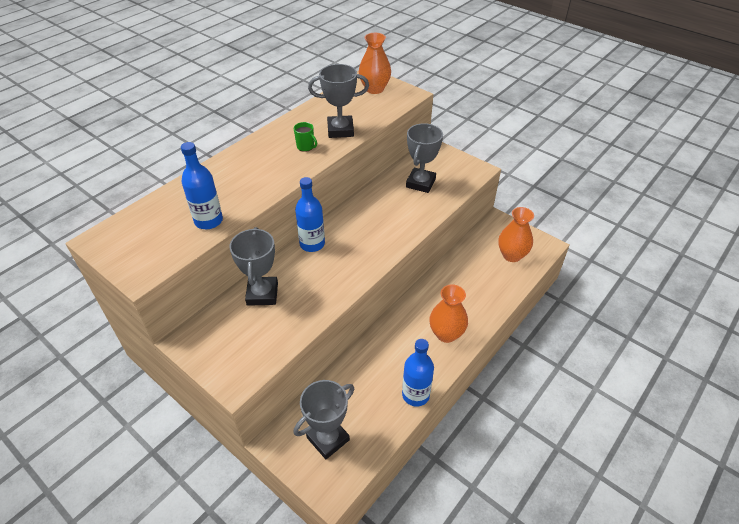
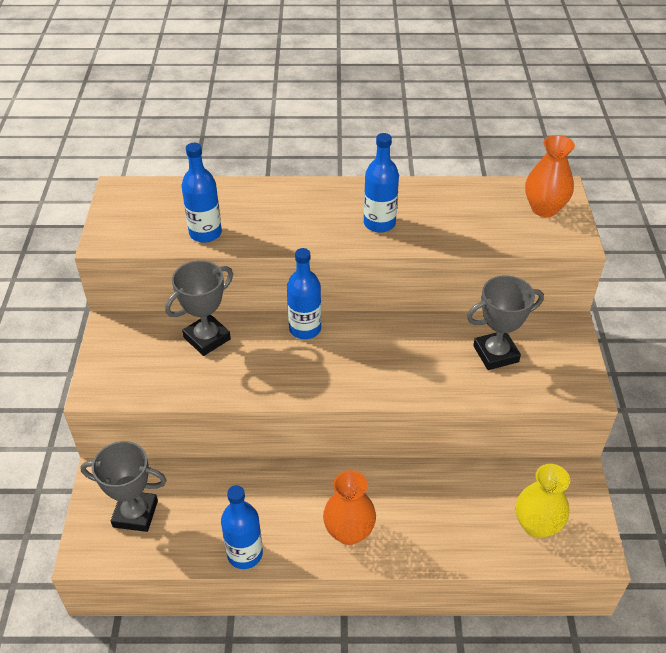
camera: 50 degrees right, 0 degrees up
green mug [294,122,317,152] -> blue bottle [364,133,399,233]
grey trophy [308,64,369,138] -> none
orange vase [498,207,534,262] -> yellow vase [516,464,570,538]

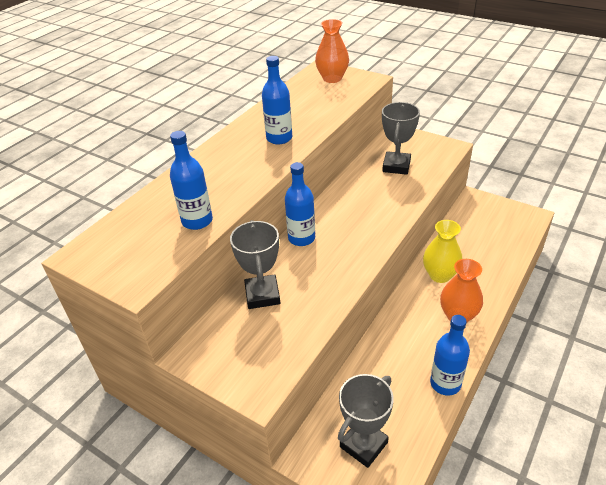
camera: 55 degrees left, 5 degrees down
yellow vase [516,464,570,538] -> yellow vase moved to [423,220,462,283]

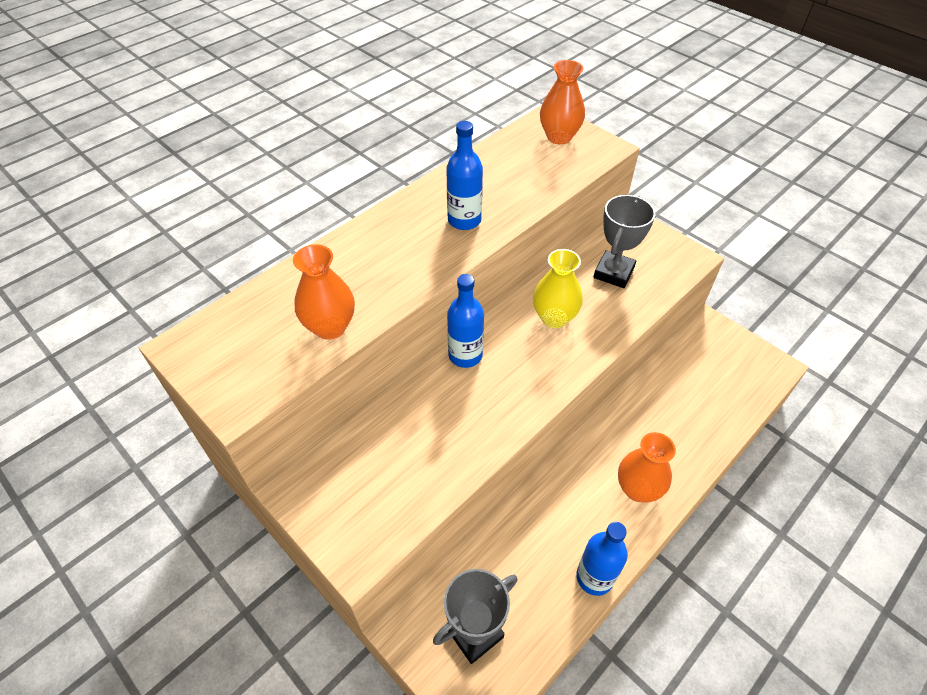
camera: 10 degrees right, 10 degrees up
blue bottle [170,131,213,230] -> orange vase [293,244,355,340]
grey trophy [230,220,280,309] -> none
yellow vase [423,220,462,283] -> yellow vase moved to [533,249,583,328]

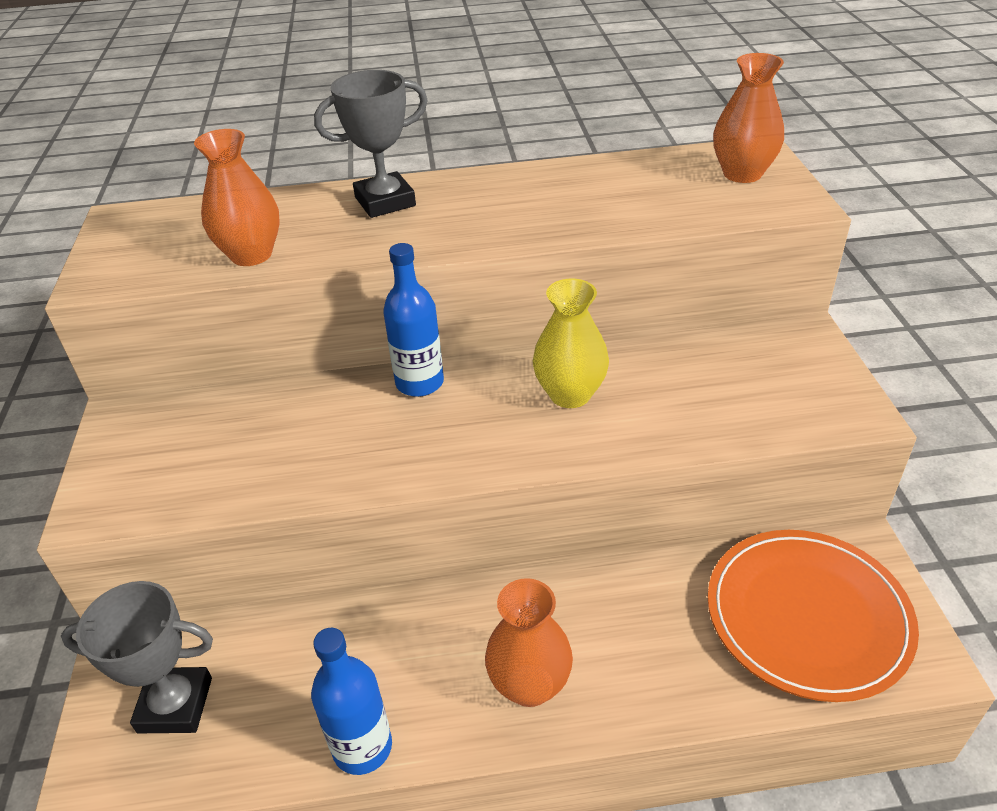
camera: 40 degrees right, 10 degrees down
blue bottle [446,121,483,230] -> none
grey trophy [594,195,655,288] -> grey trophy moved to [314,70,428,218]
none -> orange plate [708,530,919,702]

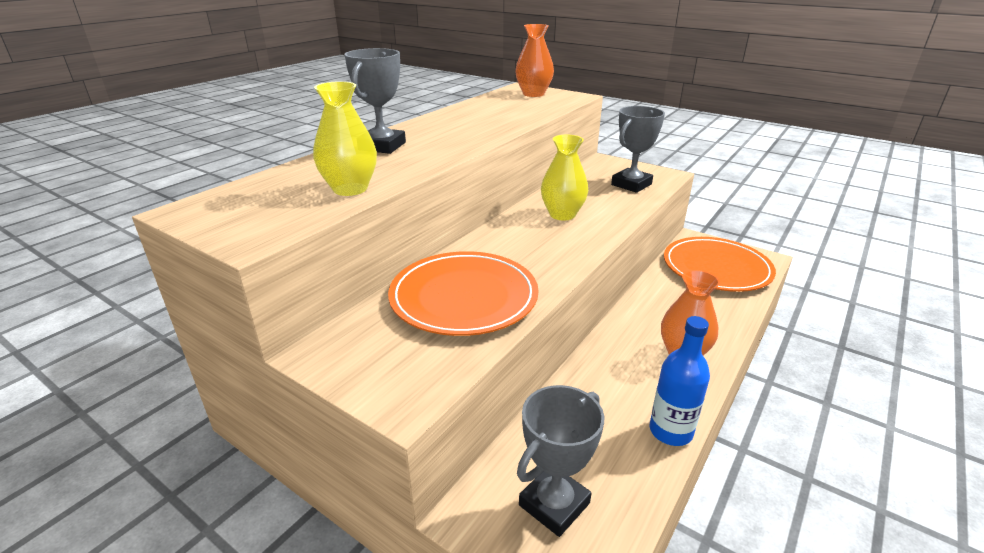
camera: 50 degrees left, 10 degrees down
orange vase [194,129,280,266] -> yellow vase [313,81,377,196]
blue bottle [383,243,444,397] -> none
none -> orange plate [388,251,539,336]
none -> grey trophy [611,106,665,193]

